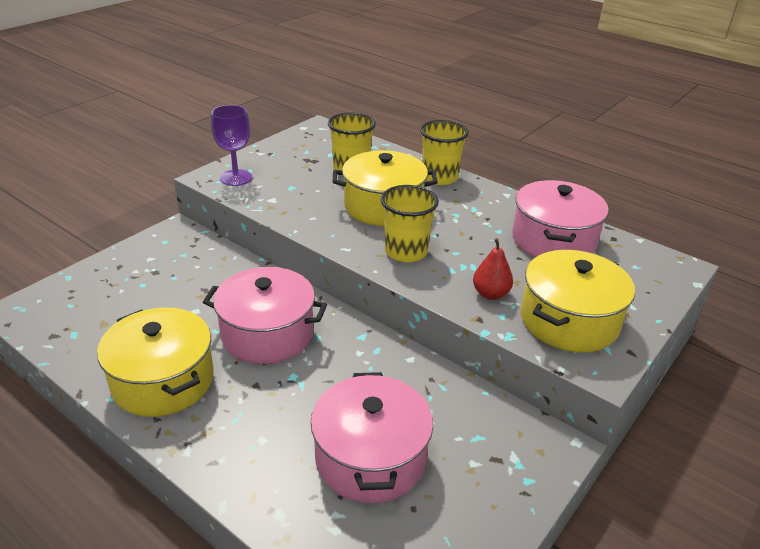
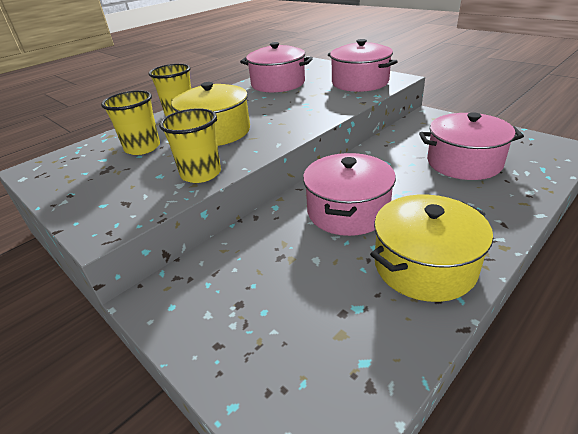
camera: 80 degrees left, 0 degrees up
purple goblet [211,105,252,186] -> none
yellow cup [381,185,439,262] -> yellow cup moved to [159,108,221,183]
red pear [473,238,513,300] -> none
yellow pot [521,250,635,352] -> pink pot [328,39,398,92]

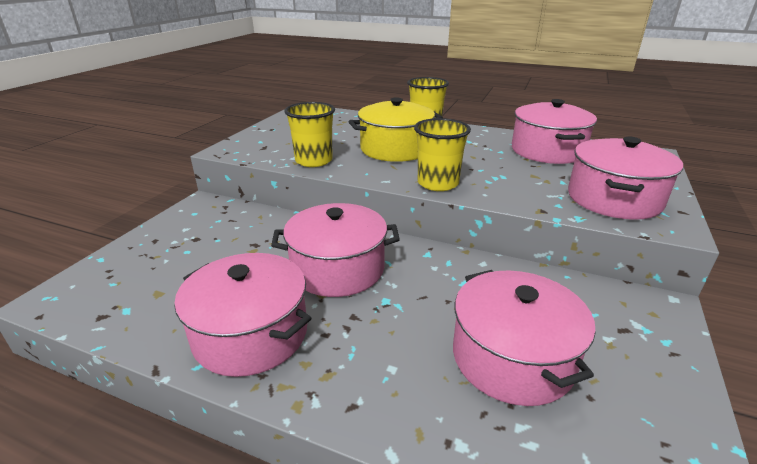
camera: 65 degrees right, 5 degrees down
yellow cup [101,90,160,155] -> yellow cup moved to [414,118,471,191]
yellow pot [370,195,493,302] -> pink pot [174,253,311,377]

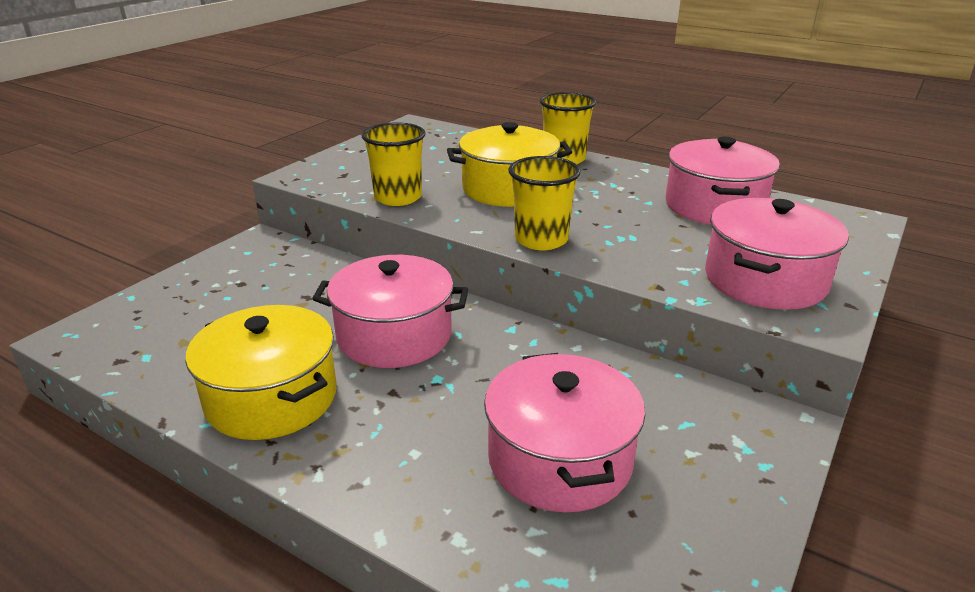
camera: 10 degrees right, 0 degrees up
pink pot [174,253,311,377] -> yellow pot [185,305,337,440]

